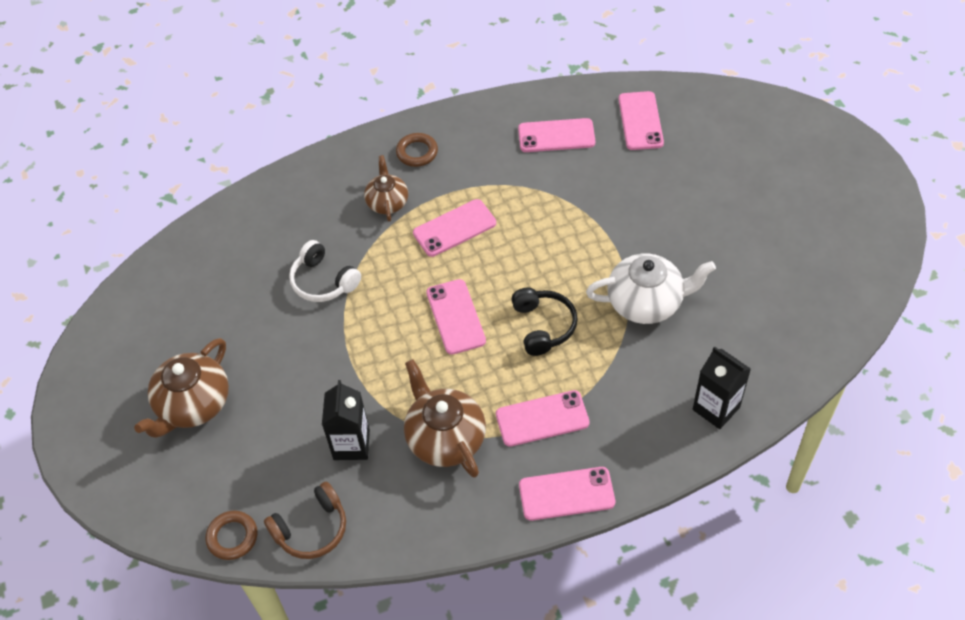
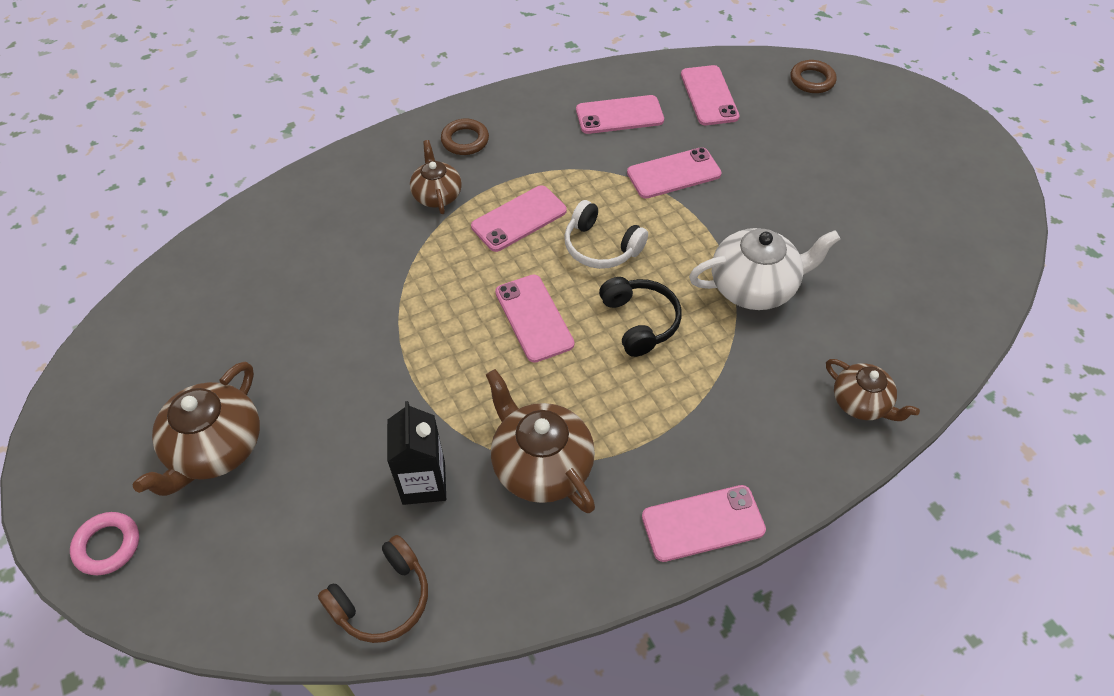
camera: 10 degrees left, 0 degrees up
brown ring [205,511,257,560] -> brown ring moved to [790,60,837,93]
white headphones [289,240,361,302] -> white headphones moved to [564,200,648,269]
pink phone [496,390,589,447] -> pink phone moved to [627,147,722,199]
black carton [693,346,751,429] -> brown teapot [826,359,920,421]
none -> pink ring [70,512,139,575]

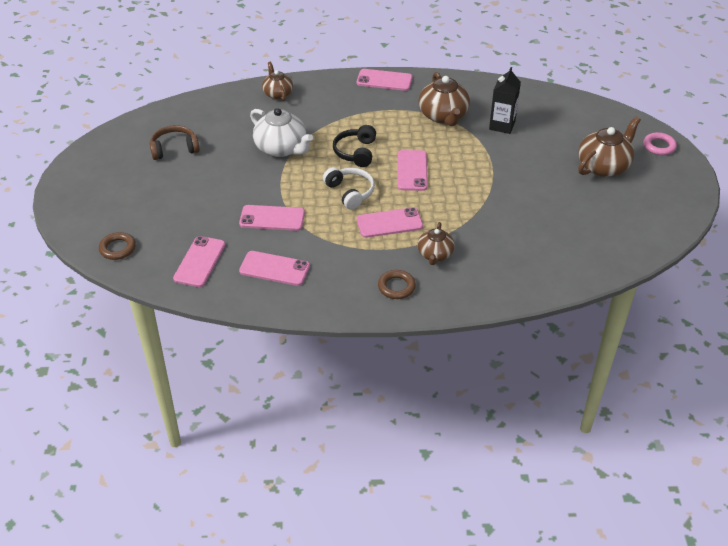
camera: 155 degrees left, 10 degrees down
brown headphones [318,535,428,643] -> brown headphones moved to [150,125,200,160]
white teapot [689,228,840,310] -> white teapot turned 150 degrees counterclockwise [250,108,313,157]

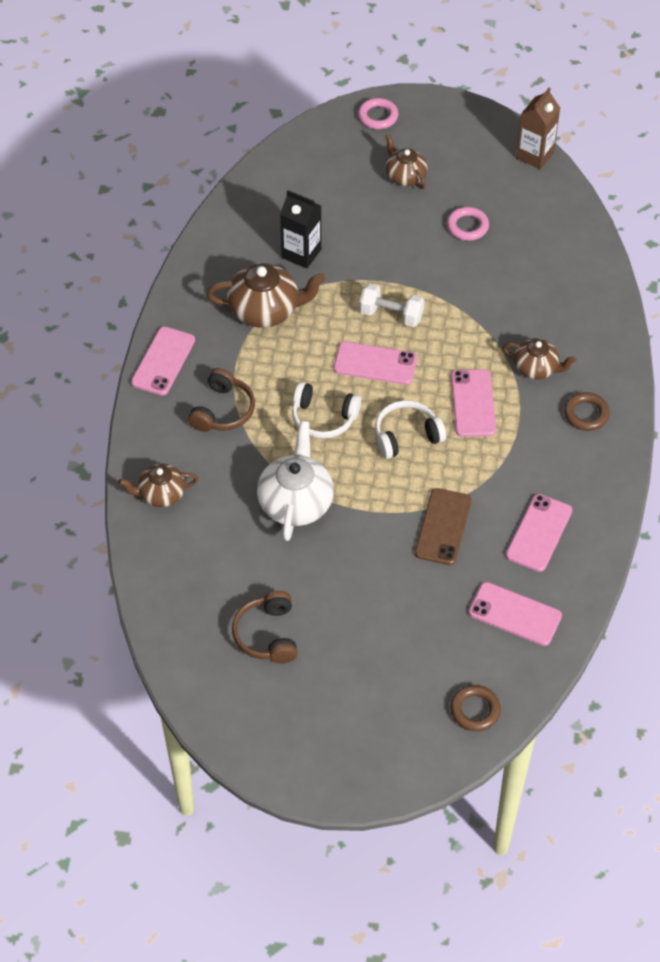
camera: 80 degrees left, 10 degrees up
pink phone [239,205,305,231] -> brown phone [415,488,472,565]
white teapot [250,108,313,157] -> white teapot turned 45 degrees counterclockwise [257,421,334,541]
black headphones [333,125,376,167] -> white headphones [292,382,361,439]
brown teapot [578,116,641,177] -> brown teapot [385,134,427,189], size x0.62
none -> brown headphones [188,368,255,432]
none -> white dumbbell [359,284,424,327]
none -> pink ring [447,207,489,241]
none -> brown carton [516,88,560,169]

